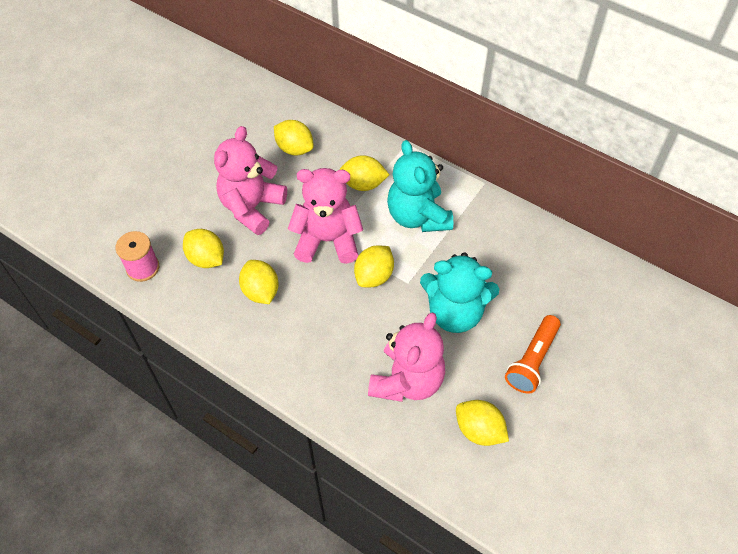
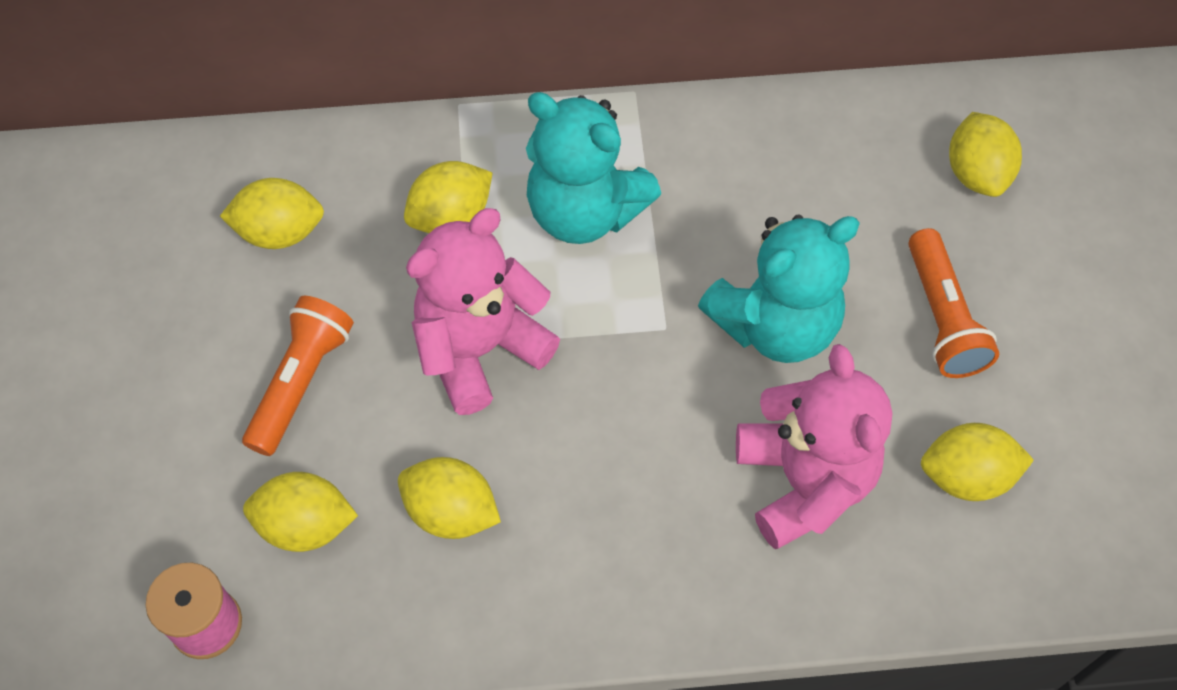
camera: 40 degrees left, 5 degrees up
pink teddy bear [214,126,287,235] -> orange flashlight [242,296,354,456]
yellow lemon [354,246,394,287] -> yellow lemon moved to [949,112,1022,197]

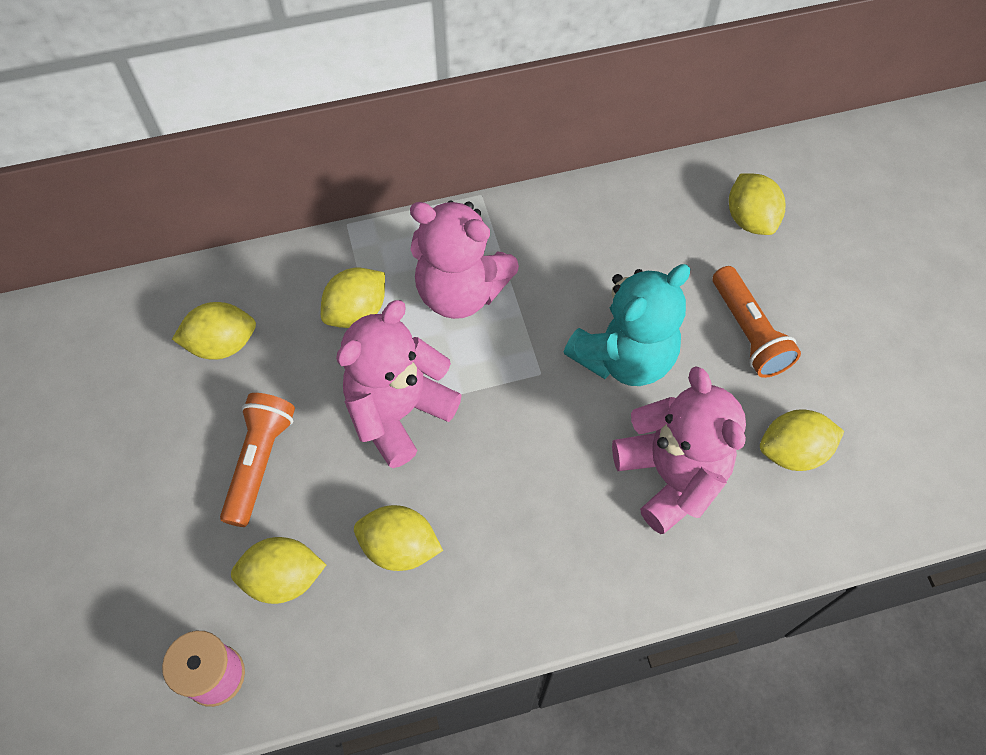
camera: 10 degrees left, 0 degrees up
turquoise teddy bear [526,92,661,244] -> pink teddy bear [410,201,519,319]

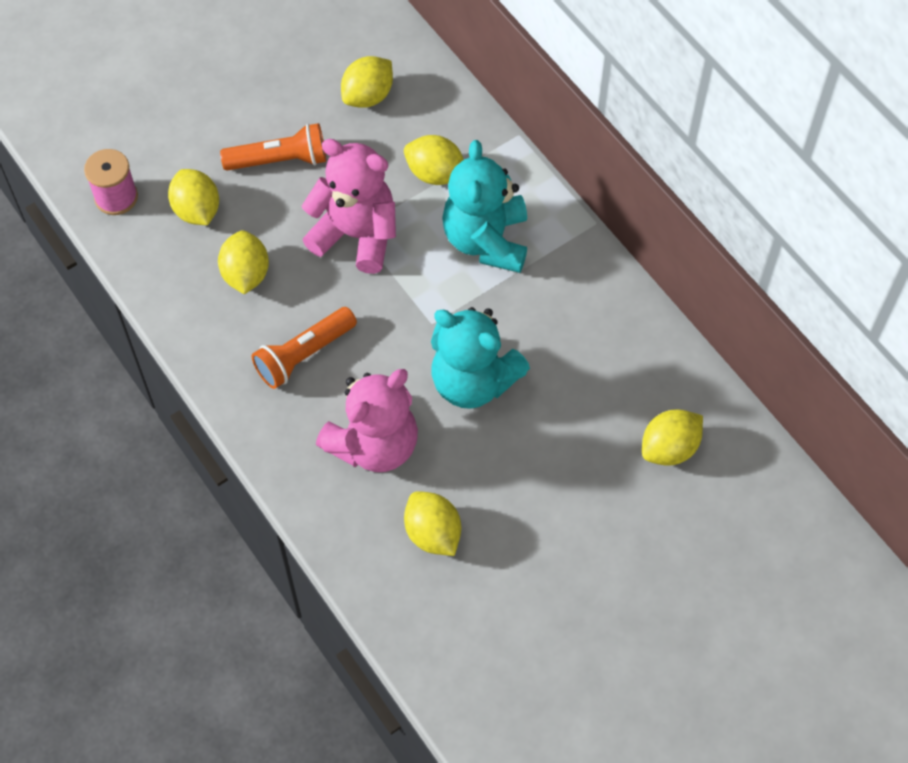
camera: 70 degrees right, 0 degrees up
yellow lemon [172,302,256,360] -> yellow lemon turned 75 degrees clockwise [341,56,393,108]
pink teddy bear [410,201,519,319] -> turquoise teddy bear [442,140,527,273]
orange flashlight [713,266,801,378] -> orange flashlight moved to [252,307,357,389]

